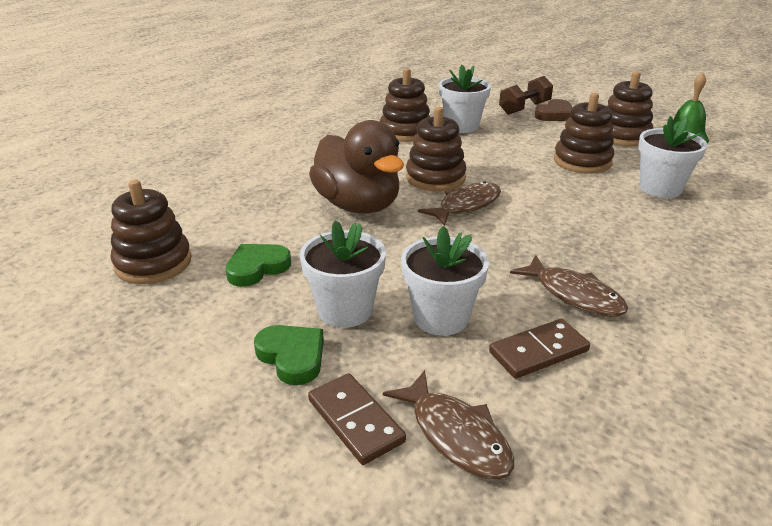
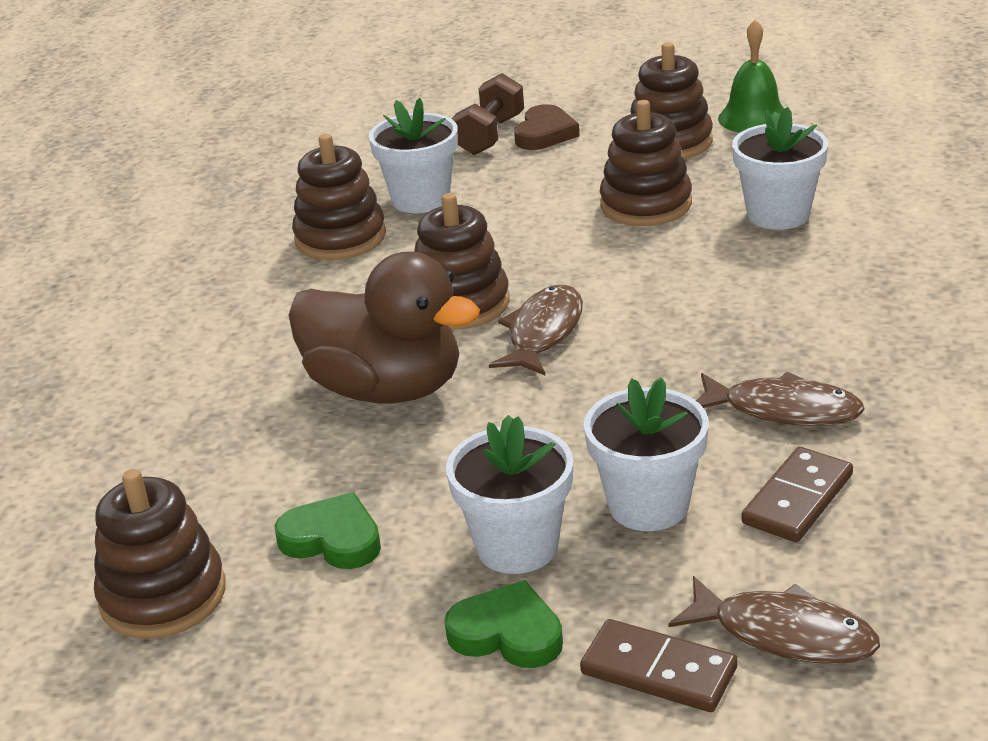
camera: 25 degrees left, 0 degrees up
green heart [225,244,291,287] -> green heart turned 90 degrees clockwise [275,492,381,569]

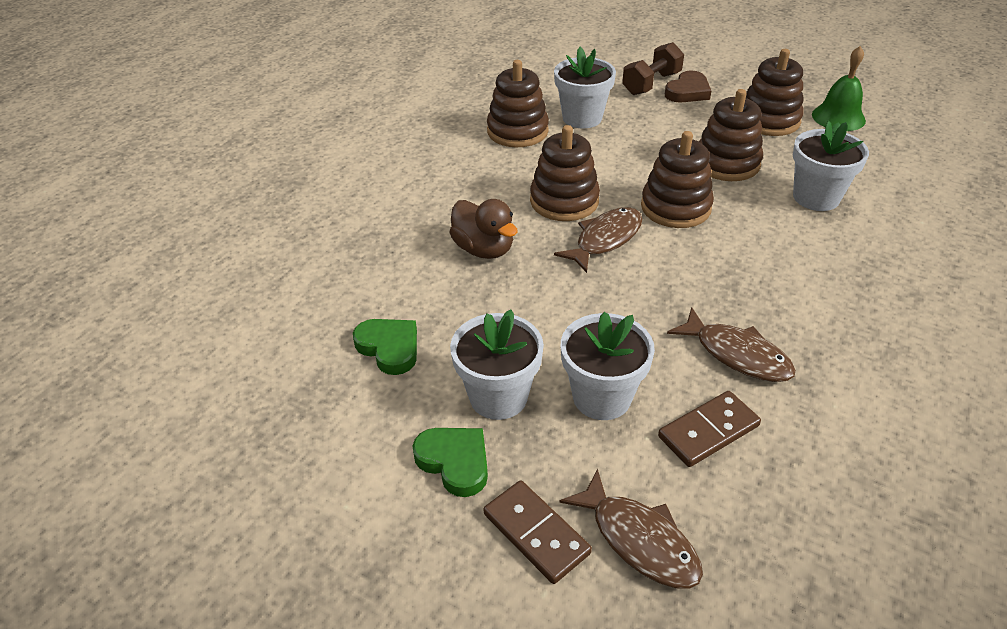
camera: 20 degrees right, 10 degrees up
brown stacking toy [94,469,226,639] -> brown stacking toy moved to [641,131,714,228]
brown duck [288,251,480,403] -> brown duck [449,199,518,259], size x0.61

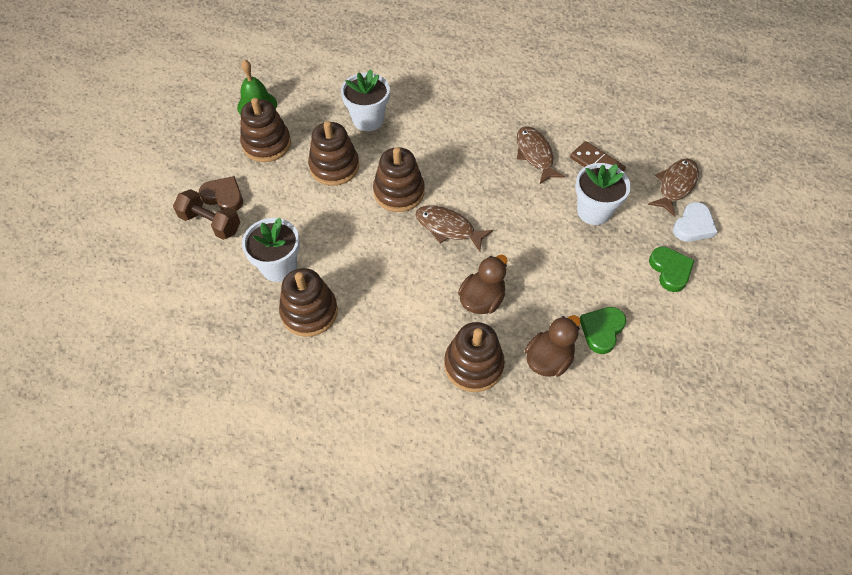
camera: 105 degrees left, 15 degrees up
green heart [412,428,488,497] -> green heart turned 135 degrees clockwise [649,247,694,292]
white flower pot [450,309,544,420] -> none
brown domino [484,481,592,584] -> white heart [673,202,718,242]
brown stacking toy [530,125,600,221] -> brown stacking toy moved to [444,322,505,392]
brown fish [667,307,796,382] -> brown fish turned 45 degrees counterclockwise [517,127,566,185]
none -> brown duck [525,315,580,377]

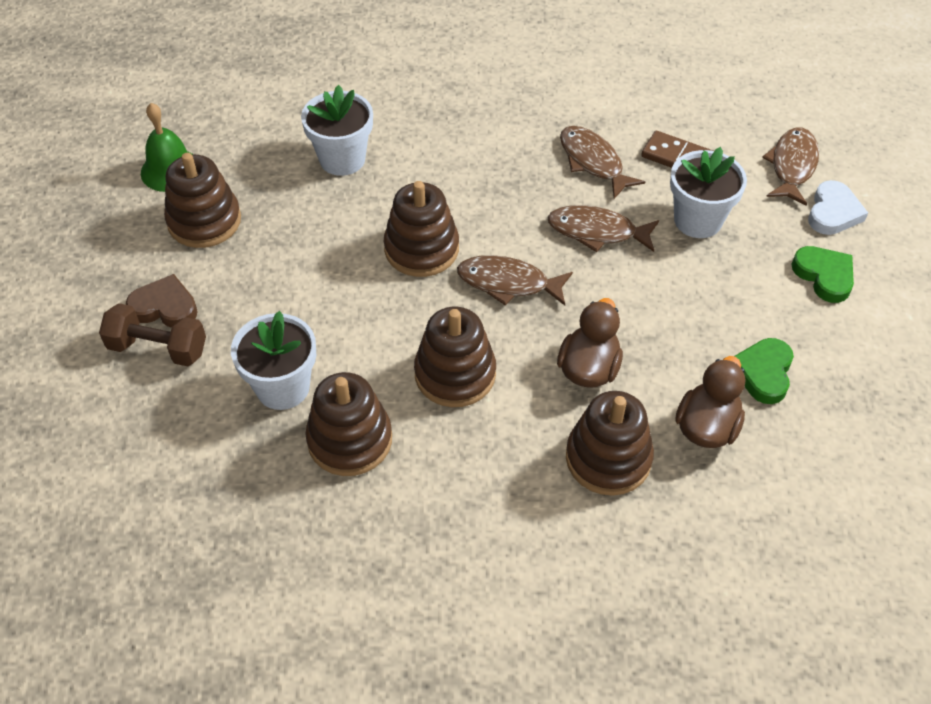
camera: 15 degrees left, 5 degrees down
brown stacking toy [308,121,359,186] -> brown stacking toy moved to [414,307,496,407]
none -> brown fish [548,205,659,252]

